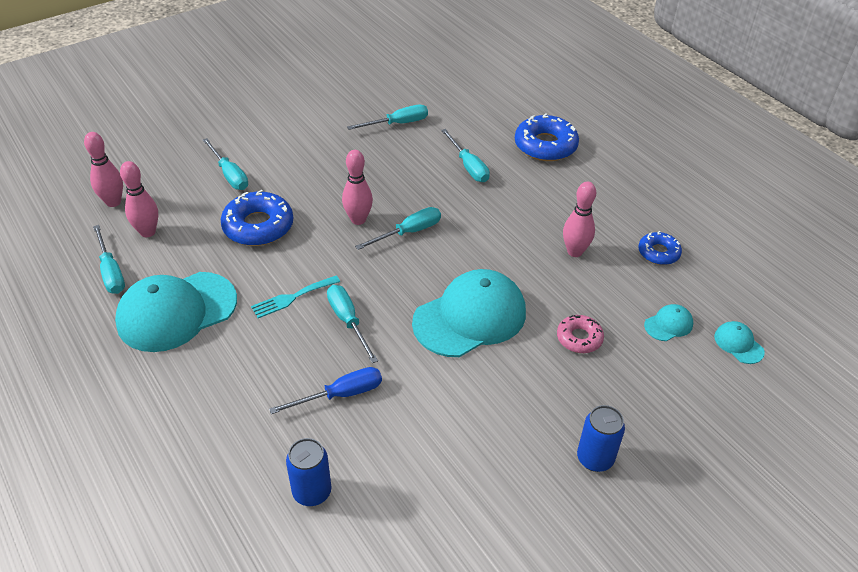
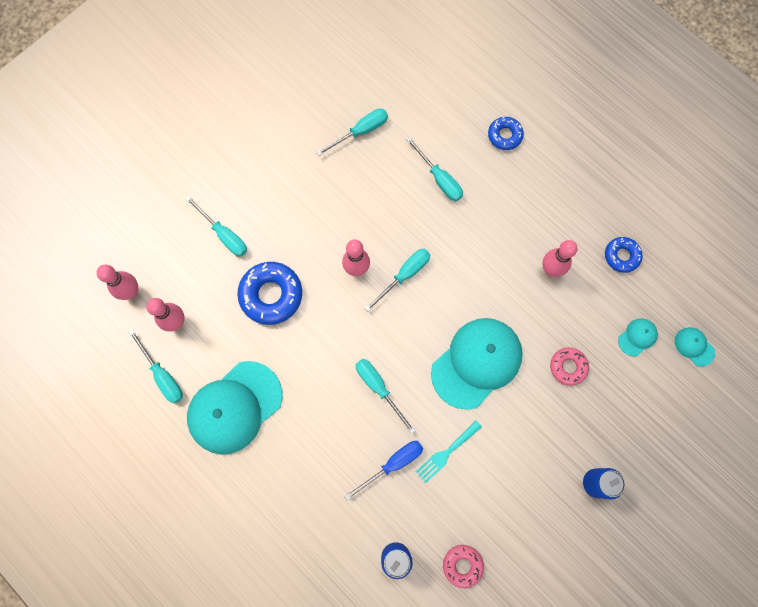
camera: 10 degrees left, 30 degrees up
turquoise fork [251,276,340,318] -> turquoise fork moved to [415,420,482,483]
blue donut [515,113,579,161] -> blue donut [488,117,524,150], size x0.58
none -> pink donut [443,545,484,588]

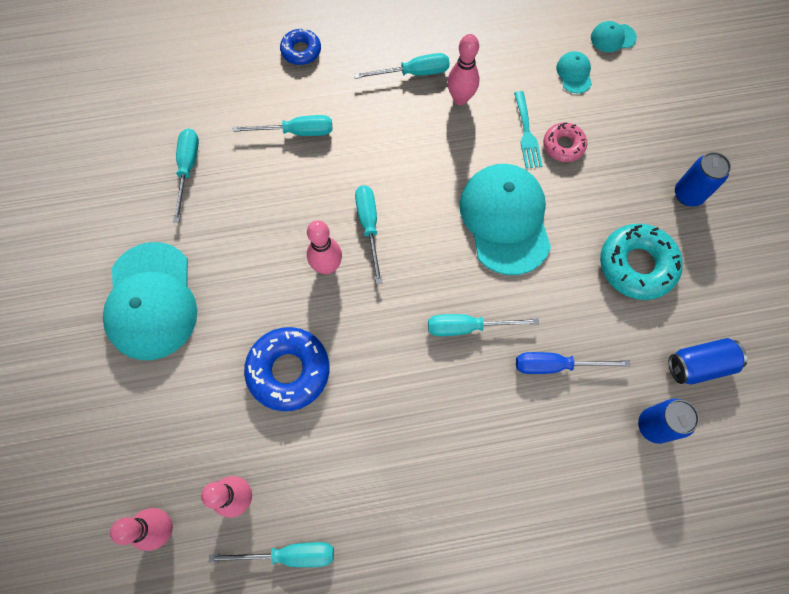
camera: 55 degrees left, 5 degrees down
turquoise screwdriver [185,196,247,257] -> turquoise screwdriver moved to [354,53,450,79]
turquoise cap [187,361,282,454] -> turquoise cap moved to [103,242,198,360]
blue screwdriver [344,441,423,501] -> blue screwdriver turned 90 degrees counterclockwise [516,352,630,374]
turquoise fork [415,420,482,483] -> turquoise fork moved to [514,91,543,168]
pink donut [443,545,484,588] -> blue can [669,338,747,384]
blue donut [605,237,642,273] -> none
none -> turquoise donut [600,224,683,300]

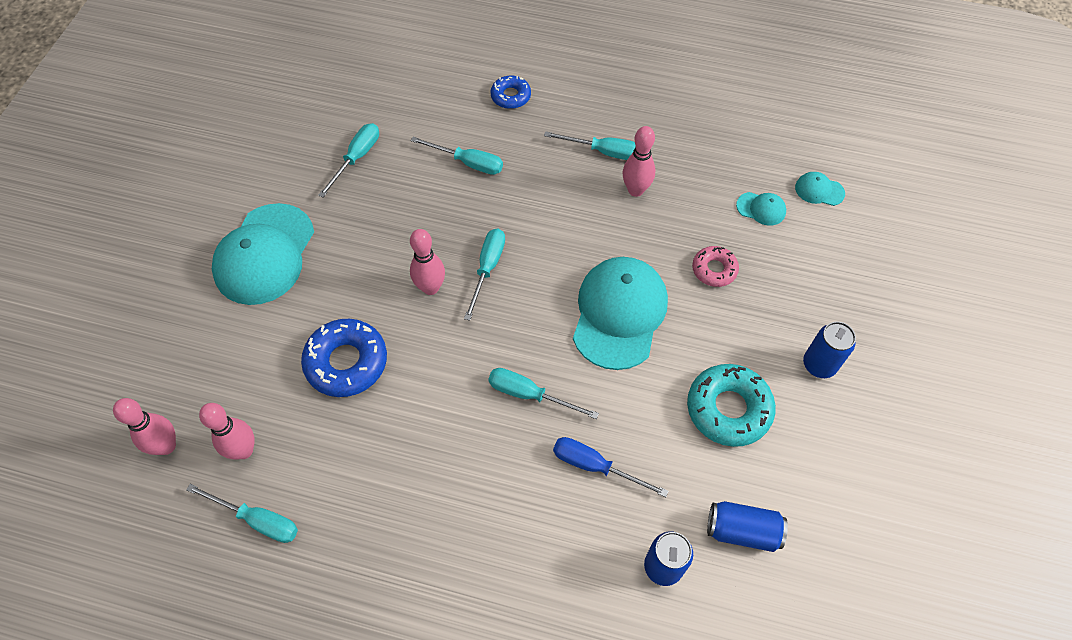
camera: 25 degrees right, 10 degrees down
turquoise fork [514,91,543,168] -> none
turquoise cap [556,51,592,93] -> turquoise cap turned 90 degrees clockwise [736,192,786,226]

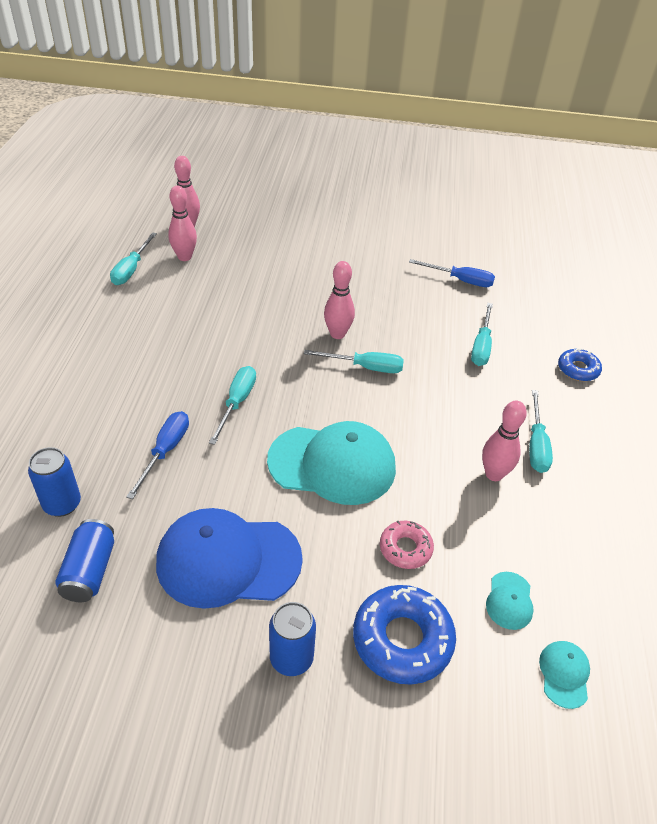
camera: 80 degrees right, 15 degrees down
turquoise cap [212,203,314,305] -> none
blue donut [301,319,387,397] -> blue donut moved to [353,585,456,685]
turquoise screwdriver [318,123,379,198] -> blue screwdriver [409,259,495,287]
turquoise donut [687,364,776,447] -> blue cap [156,508,303,609]

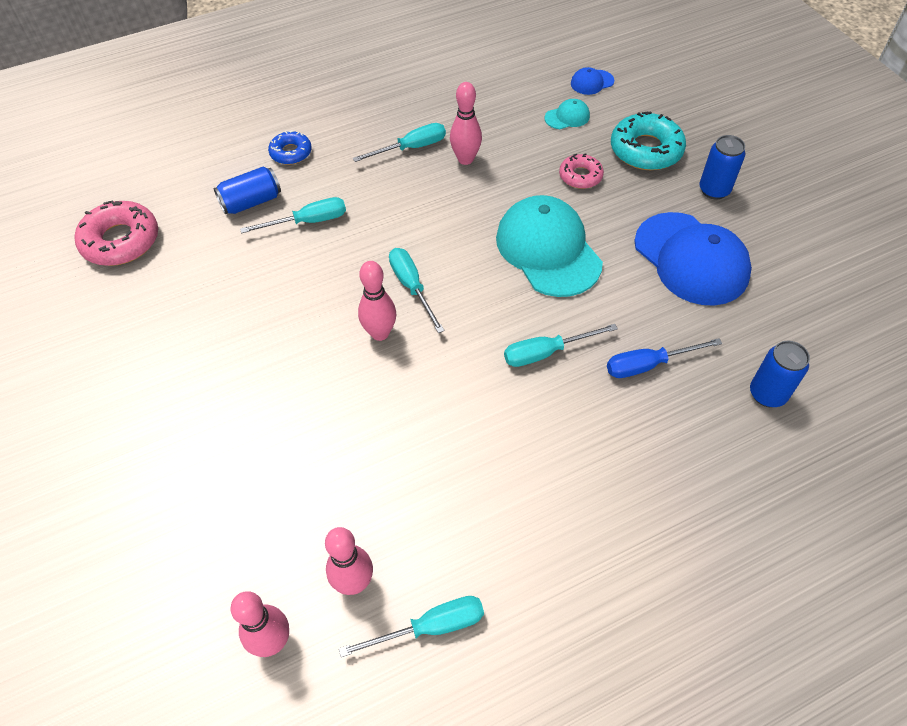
camera: 120 degrees left, 10 degrees up
blue can [55,519,114,602] -> blue can moved to [213,166,281,215]
blue donut [353,585,456,685] -> turquoise donut [611,111,686,170]
blue screwdriver [409,259,495,287] -> none
turquoise cap [539,641,590,709] -> blue cap [571,67,614,95]
none -> pink donut [75,200,158,266]

